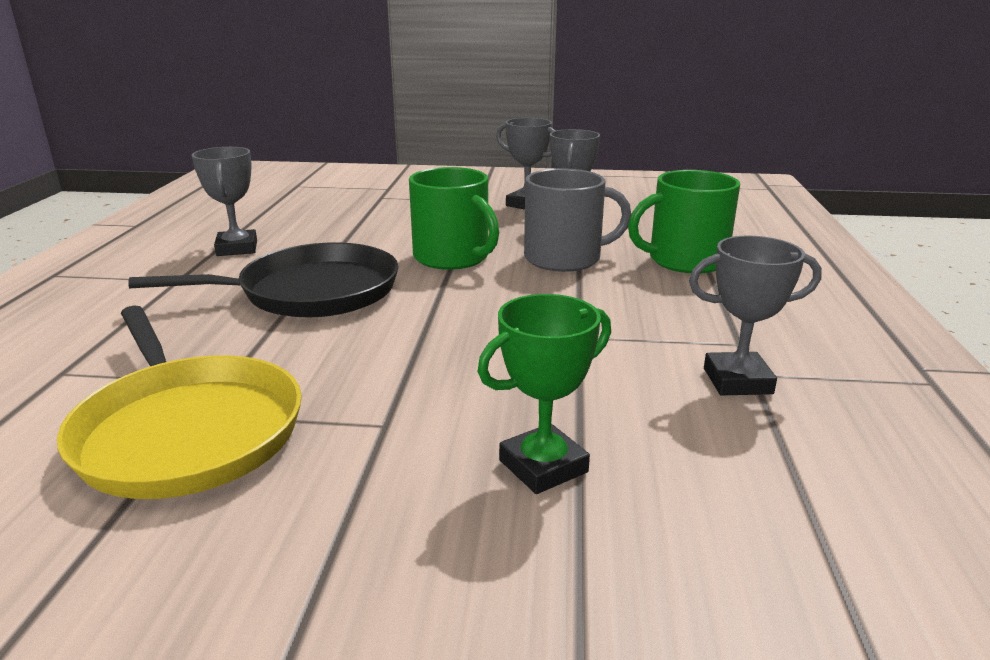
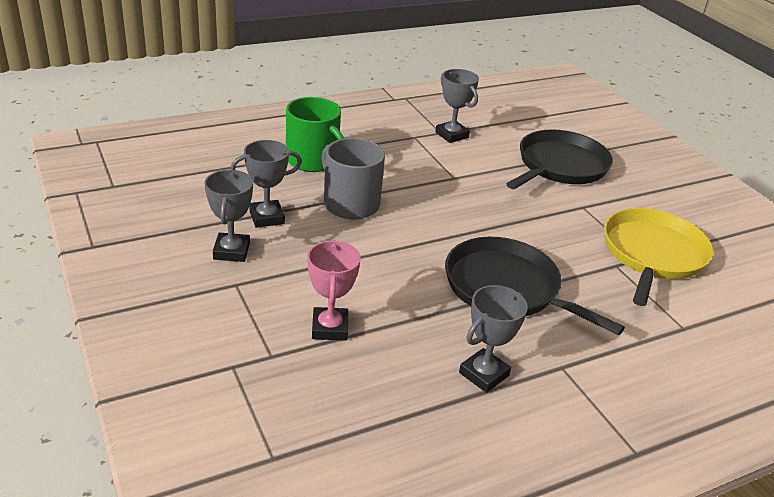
camera: 125 degrees left, 10 degrees up
green mug [409,167,499,270] -> none
green trophy [477,294,611,494] -> black pan [506,129,613,189]
none -> pink trophy [307,240,361,341]

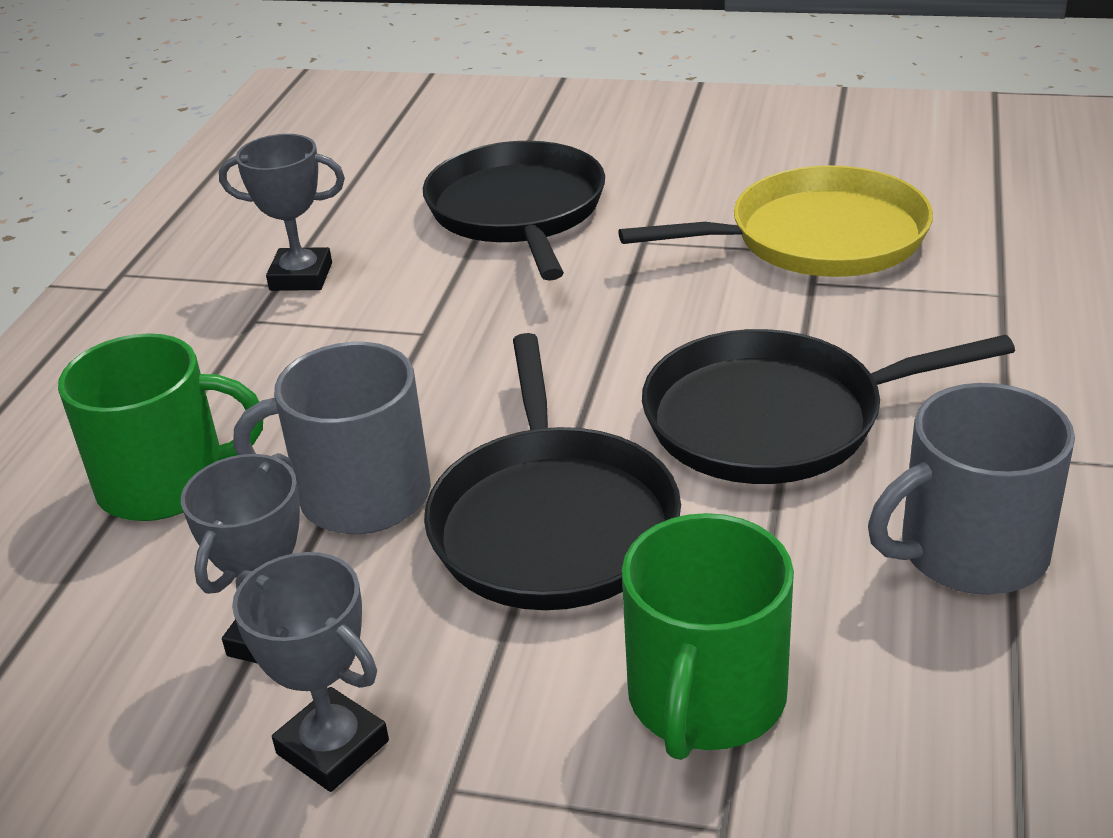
camera: 45 degrees left, 0 degrees up
pink trophy [307,240,361,341] -> green mug [622,513,794,760]
grey trophy [459,285,528,393] -> grey mug [868,383,1075,595]
yellow pan [604,208,713,306] -> yellow pan turned 105 degrees clockwise [618,165,933,277]
none -> black pan [424,333,681,610]

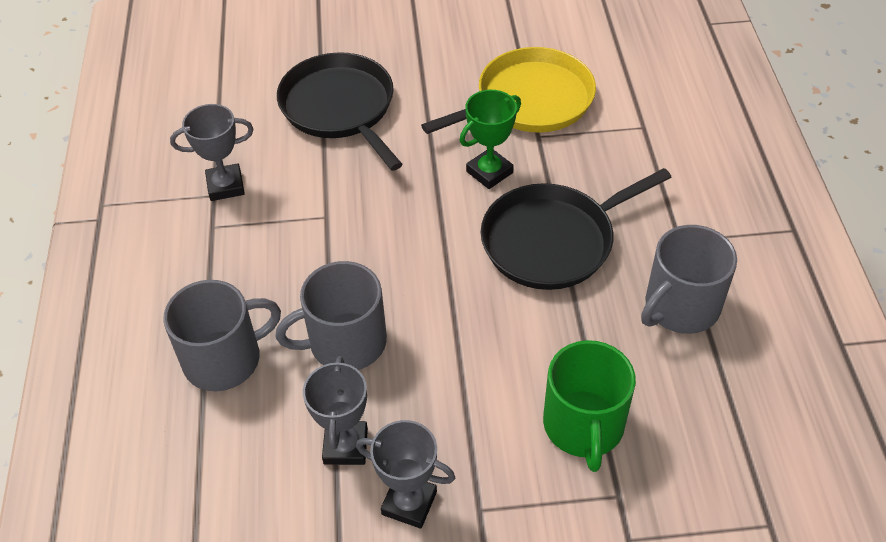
camera: 20 degrees left, 15 degrees up
green mug [58,333,263,521] -> grey mug [163,280,281,391]
black pan [424,333,681,610] -> none
none -> green trophy [460,90,521,189]

